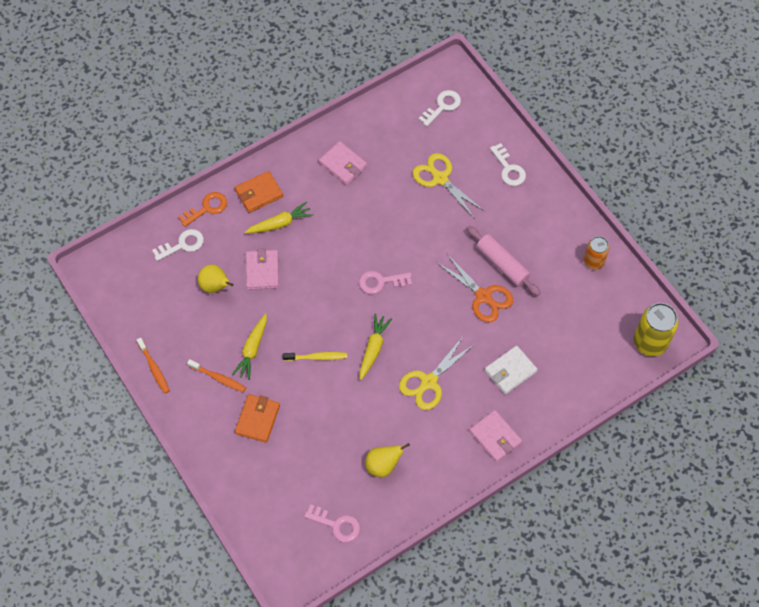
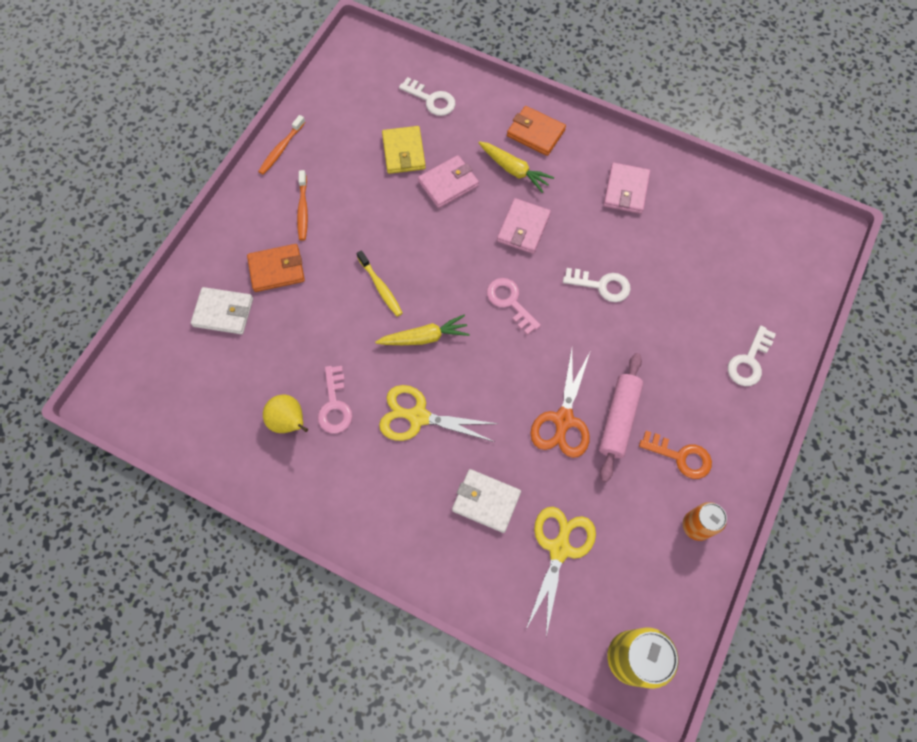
camera: 60 degrees right, 5 degrees up
orange key [178,192,227,227] -> orange key moved to [639,431,712,479]
yellow pear [198,264,233,293] -> yellow wallet [382,126,426,174]
yellow carrot [232,313,267,380] -> none
pink key [304,504,360,542] -> pink key moved to [318,366,353,434]
yellow scissors [413,153,484,219] -> yellow scissors moved to [526,507,596,636]
white key [418,90,461,126] -> white key moved to [563,268,631,302]
pink wallet [469,410,522,462] -> pink wallet moved to [497,198,551,254]
none -> white wallet [191,287,253,334]

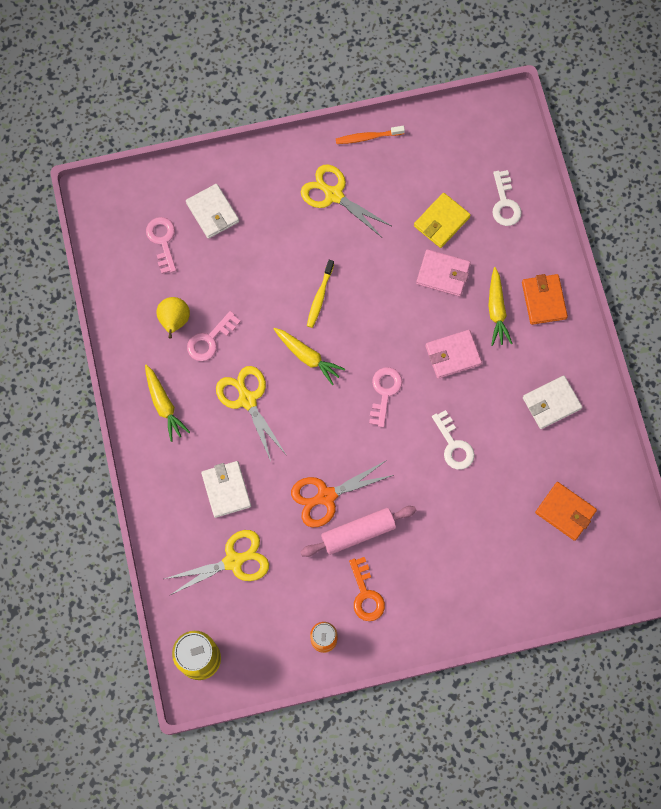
camera: 50 degrees right, 5 degrees up
orange wallet [247,244,305,292] -> orange wallet moved to [535,482,597,541]
orange toothbrush [297,170,308,240] -> yellow scissors [301,164,391,237]
pink wallet [604,163,650,214] -> white wallet [523,376,582,429]
white key [728,326,776,386] -> none
none -> yellow carrot [145,364,190,442]
none -> pink key [146,217,176,274]

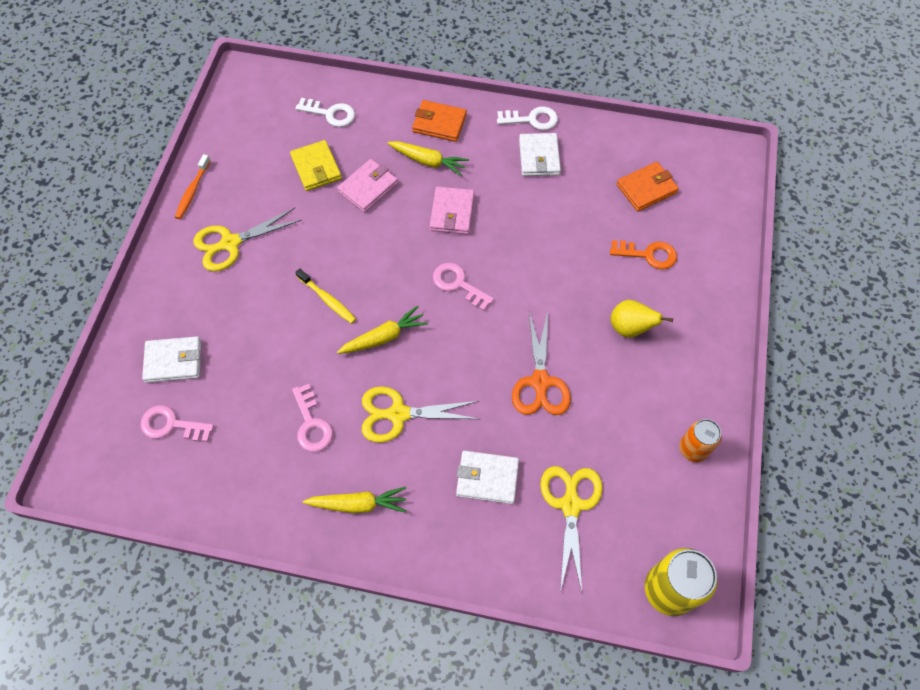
camera: 65 degrees left, 10 degrees down
yellow pear [157,297,190,339] -> yellow pear moved to [611,300,673,338]
pink rolling pin [300,506,416,557] -> none
orange key [349,557,385,621] -> orange key moved to [610,240,677,269]
white key [432,410,475,470] -> white key moved to [497,106,558,130]

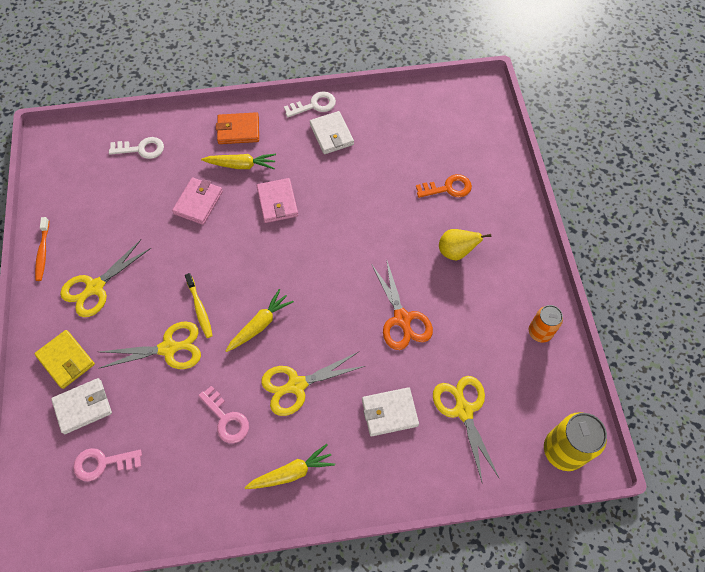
camera: 20 degrees left, 0 degrees up
yellow wallet [290,140,342,191] -> yellow wallet moved to [34,330,95,389]
yellow toothbrush [295,268,356,324] -> yellow toothbrush turned 45 degrees clockwise [185,273,213,338]
pink key [433,263,494,311] -> none
orange wallet [617,162,679,211] -> none
none -> yellow scissors [98,321,201,369]

